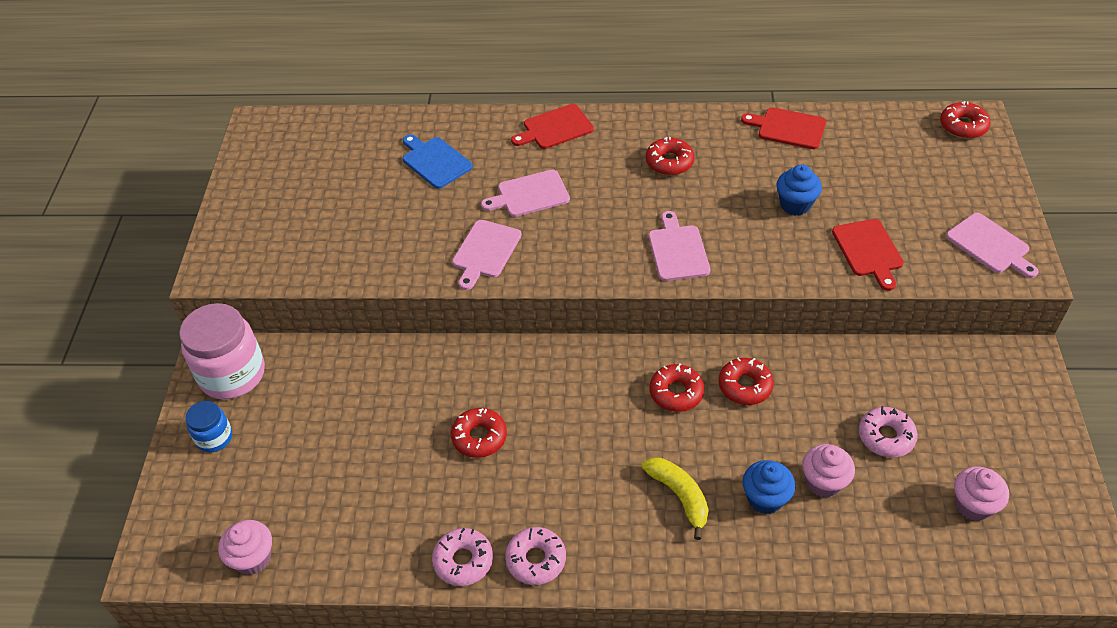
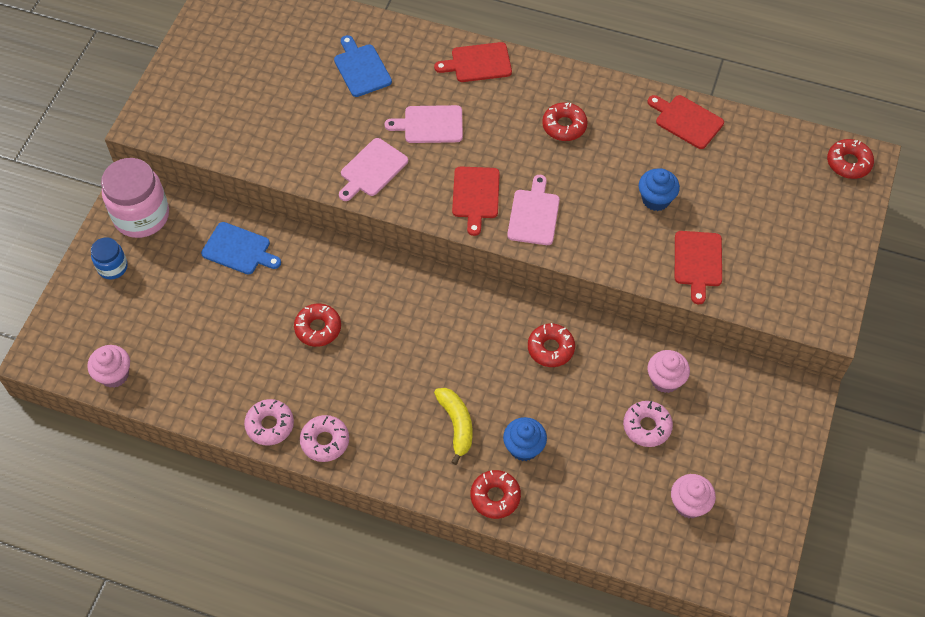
camera: 15 degrees right, 10 degrees up
red donut [649,363,705,412] -> red donut moved to [471,470,521,519]
pink cupcake [802,444,855,498] -> pink cupcake moved to [648,350,690,393]
pink cutting board [946,213,1039,278] -> none
none -> blue cutting board [201,222,281,274]
none -> red cutting board [452,166,500,236]

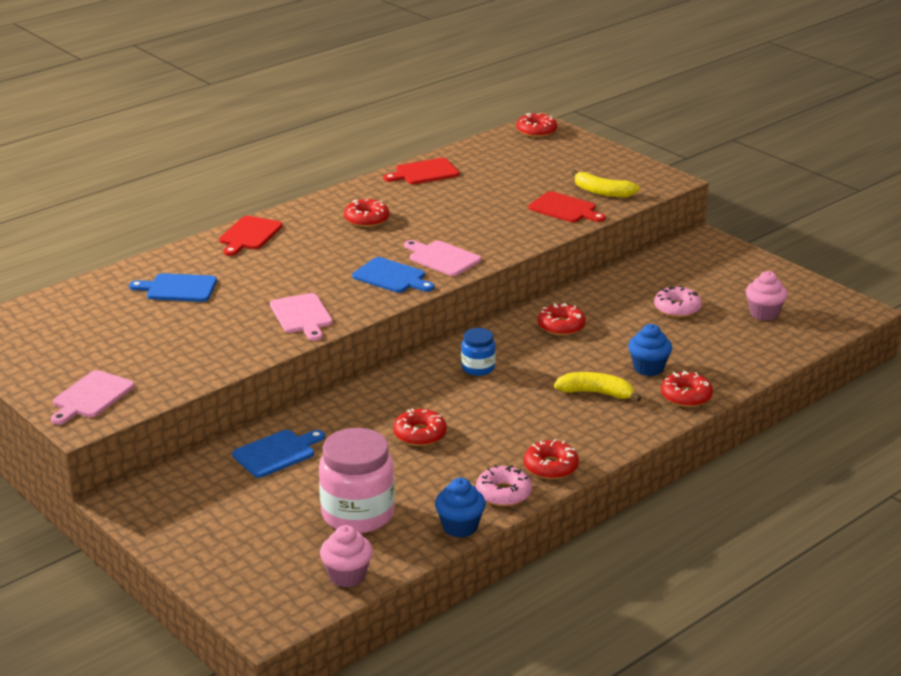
camera: 60 degrees left, 30 degrees down
blue jar [91,237,128,280] -> blue jar moved to [461,328,496,376]
pink jar [101,158,169,238] -> pink jar moved to [319,428,395,533]
pink donut [300,415,349,462] -> red donut [524,439,579,479]
pink cutting board [385,105,463,143] -> pink cutting board moved to [51,370,134,425]
red cutting board [452,166,500,236] -> blue cutting board [352,257,434,293]
blue cupcake [639,169,680,211] -> blue cupcake moved to [435,478,486,538]
pink cupcake [648,350,690,393] -> none
none -> yellow banana [571,170,640,197]

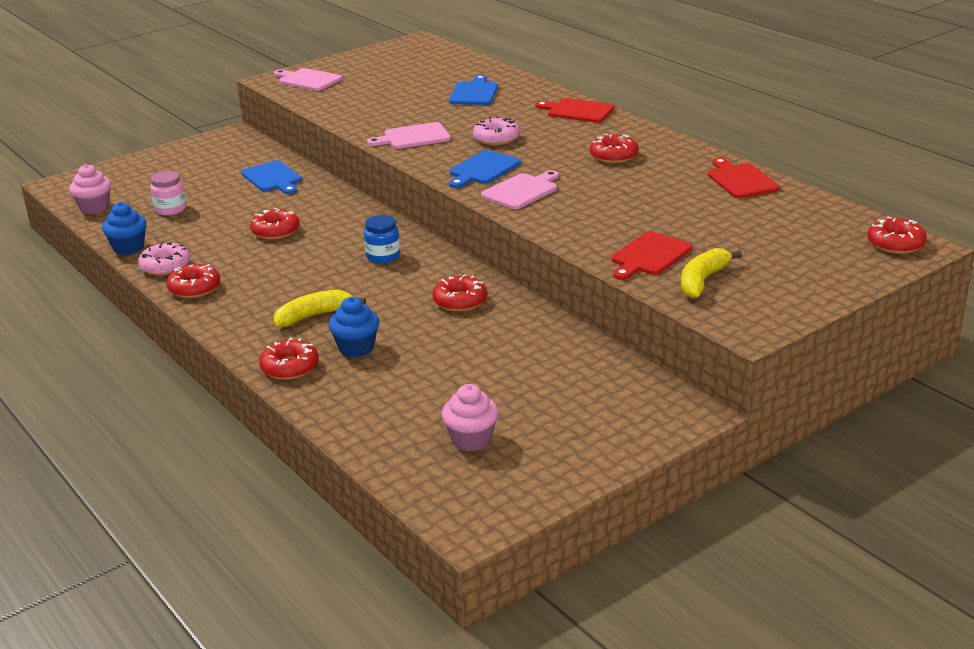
camera: 95 degrees right, 0 degrees up
pink jar [319,428,395,533] -> pink jar [150,171,186,215], size x0.53
yellow banana [554,372,641,402] -> yellow banana turned 135 degrees counterclockwise [274,290,366,327]
pink donut [654,286,702,317] -> pink donut moved to [473,117,520,145]

